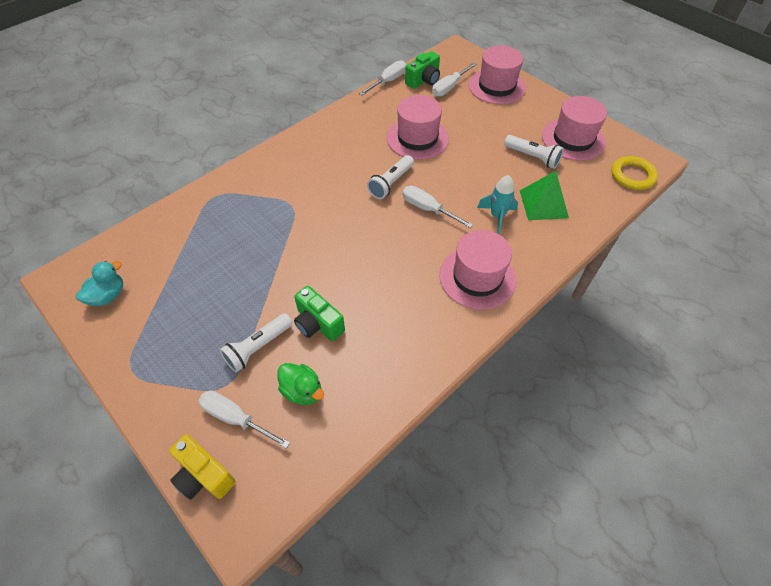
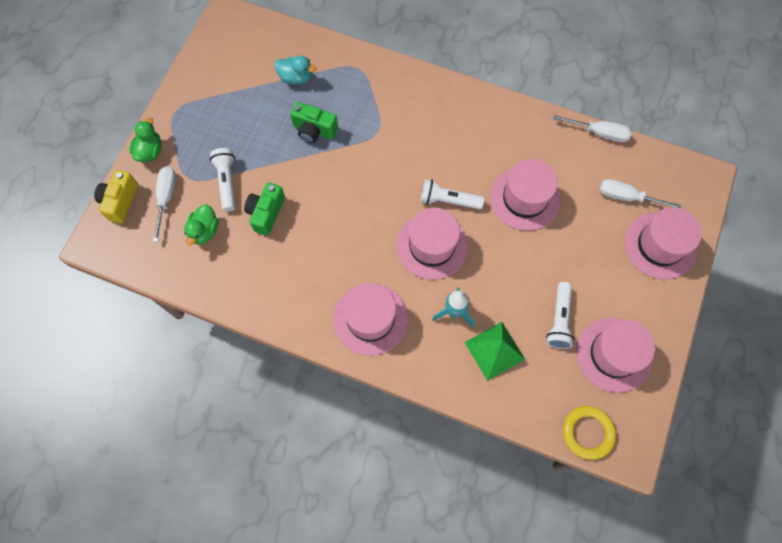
camera: 65 degrees right, 15 degrees up
turquoise duck [76,261,123,306] -> turquoise duck moved to [275,56,317,85]
white flashlight [219,313,293,373] -> white flashlight turned 60 degrees clockwise [210,148,235,211]
white screwdriver [402,186,473,228] -> pink hat [396,207,468,280]
green camera [405,51,440,89] -> green camera moved to [290,102,338,143]
none -> green duck [129,118,161,162]

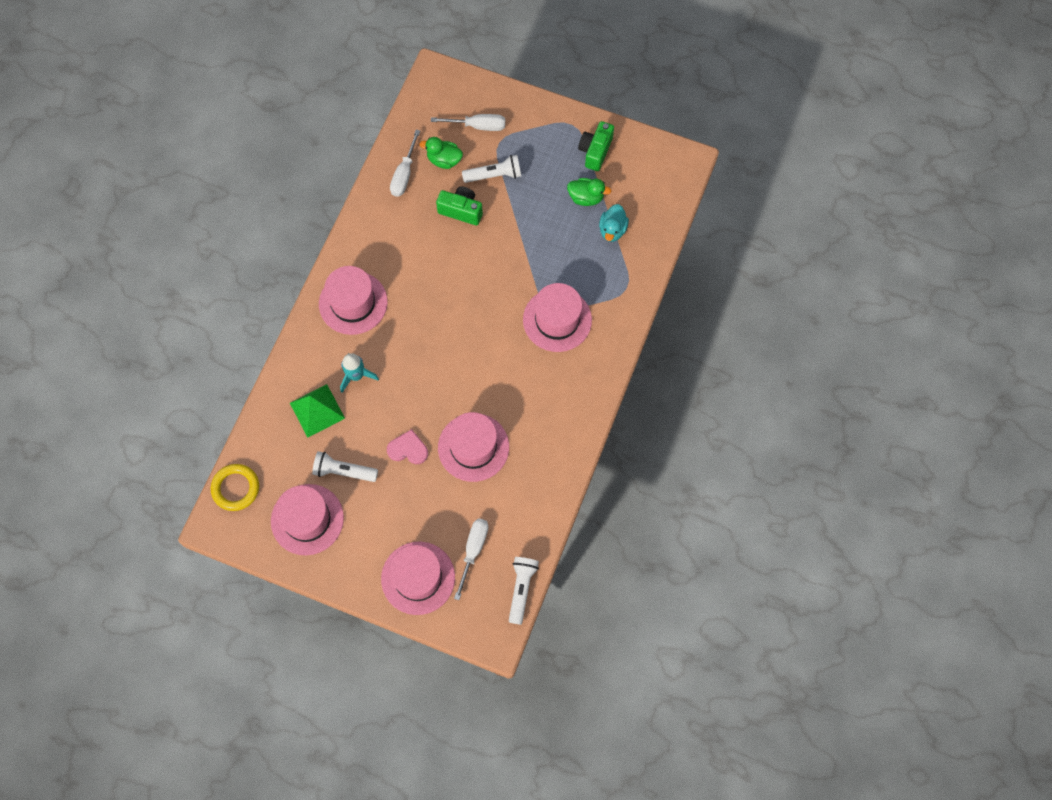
camera: 90 degrees right, 0 degrees up
yellow camera [94,170,138,223] -> none
green duck [129,118,161,162] -> green duck moved to [567,178,611,206]
green camera [290,102,338,143] -> green camera moved to [578,121,614,171]
pink hat [396,207,468,280] -> pink hat moved to [523,283,592,352]
white flashlight [420,179,484,209] -> white flashlight moved to [509,557,539,625]
white screwdriver [553,115,632,142] -> white screwdriver moved to [390,130,420,197]
none -> pink heart [387,429,428,464]

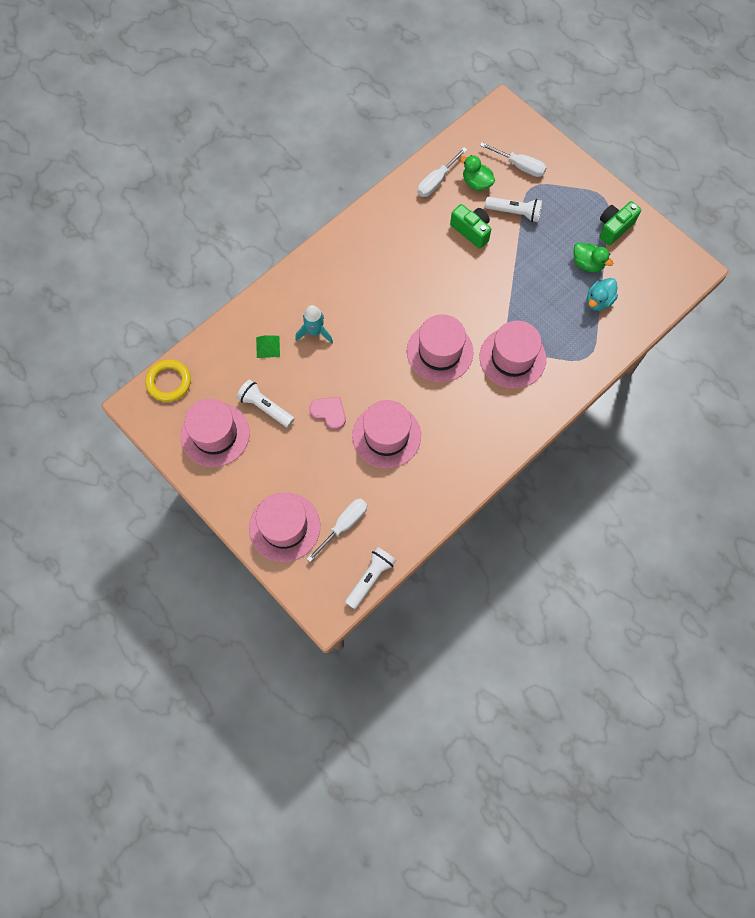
camera: 25 degrees right, 0 degrees up
green pyramid [290,384,345,438] -> green pyramid [256,335,280,358], size x0.59
pink hat [319,266,388,335] -> pink hat moved to [407,314,474,382]

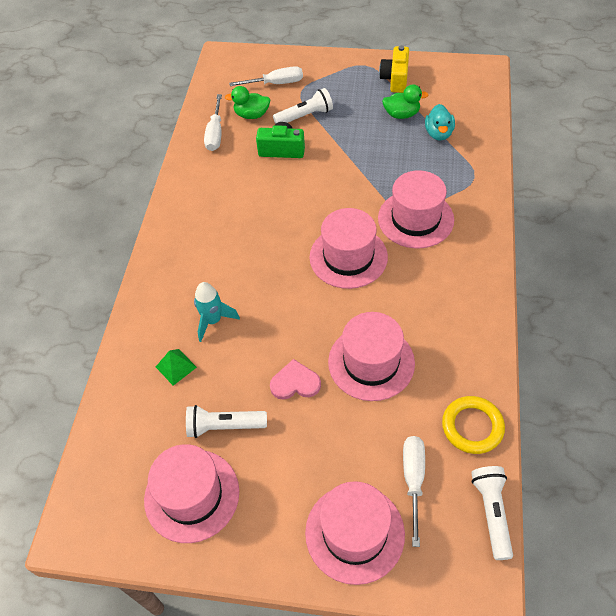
camera: 35 degrees left, 15 degrees down
yellow ring [145,359,191,402] -> yellow ring moved to [442,396,505,454]
green camera [599,201,641,246] -> yellow camera [379,46,409,93]

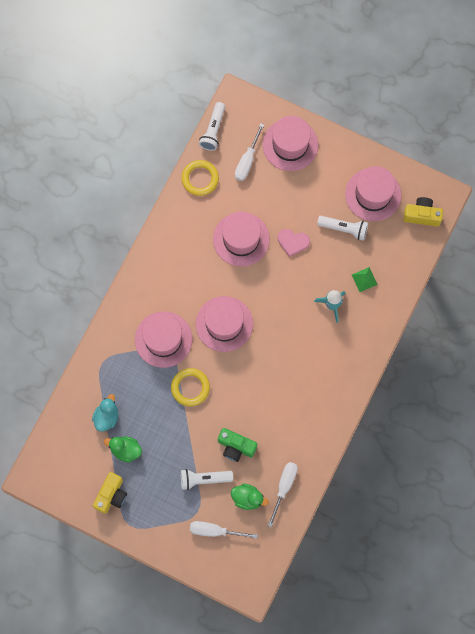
camera: 165 degrees left, 20 degrees up
none -> yellow ring [171,368,210,406]
none -> yellow camera [403,197,443,227]

